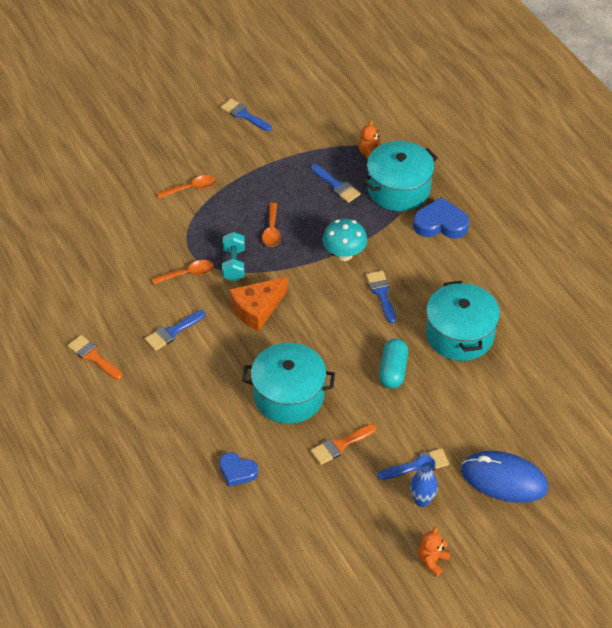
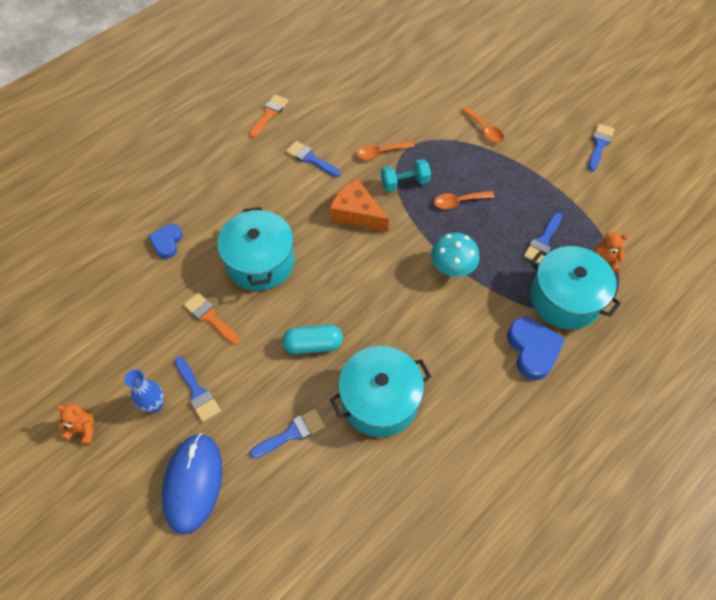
camera: 75 degrees right, 10 degrees up
orange spoon [152,260,214,284] -> orange spoon turned 105 degrees clockwise [357,141,415,160]
blue brush [366,270,396,324] -> blue brush moved to [250,409,325,458]

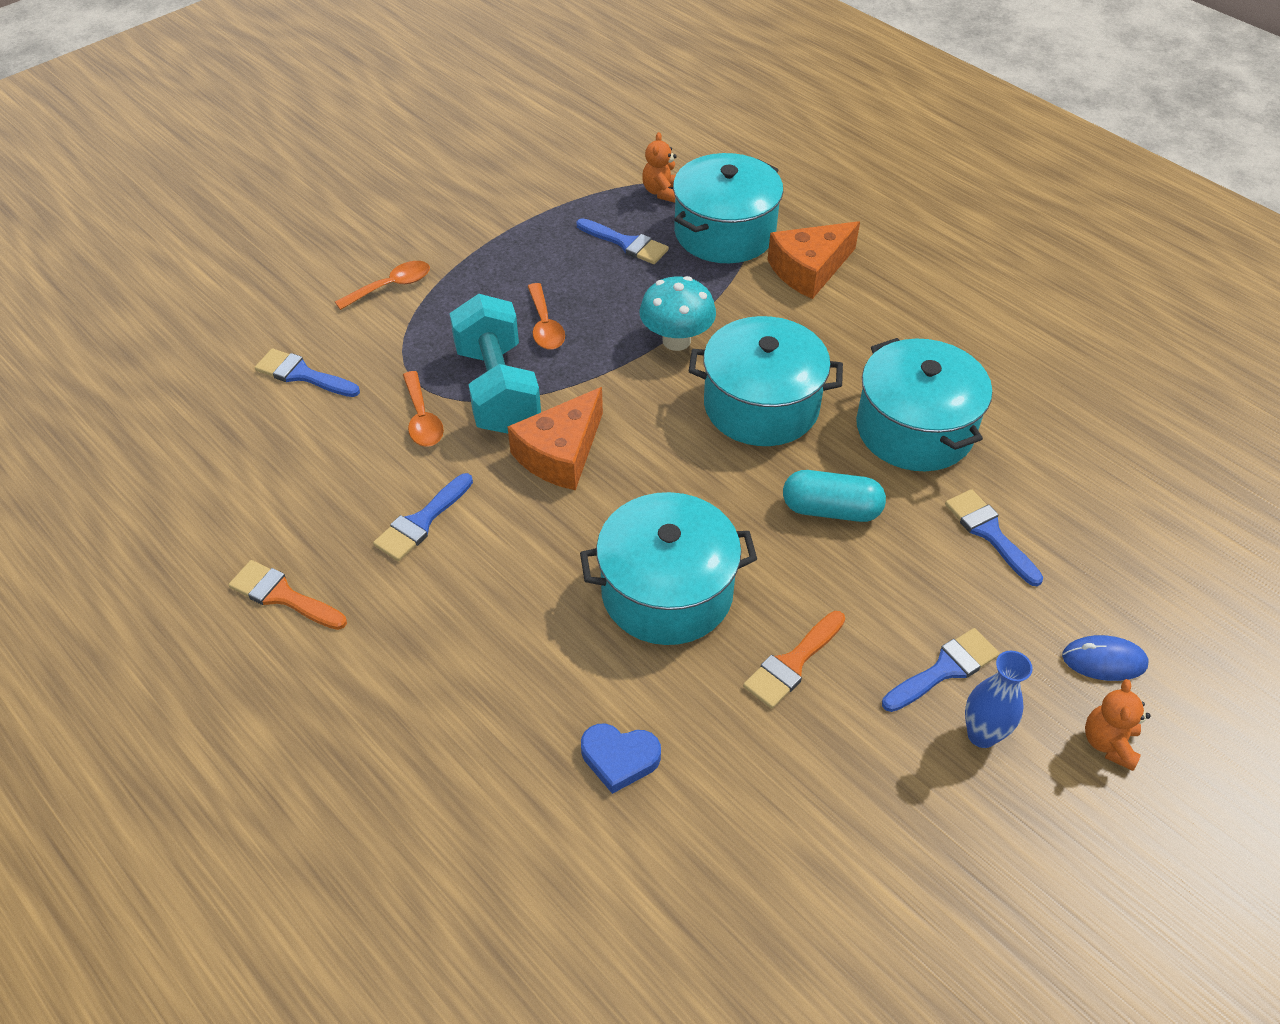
camera: 90 degrees left, 10 degrees down
orange teddy bear [56,403,94,445] -> orange teddy bear moved to [1085,679,1150,771]
blue mouse [162,433,222,535] -> blue mouse [1062,635,1149,681], size x0.51
turquoise capsule [282,324,343,354] -> turquoise capsule turned 75 degrees counterclockwise [783,470,886,522]
turquoise dumbbell [381,159,431,192] -> turquoise dumbbell [450,294,541,434], size x1.68
blue heart [507,317,565,380] -> orange cheese [767,221,860,299]
blue brush [588,124,615,171] -> blue brush moved to [255,349,360,397]
none -> turquoise pot [689,316,843,446]

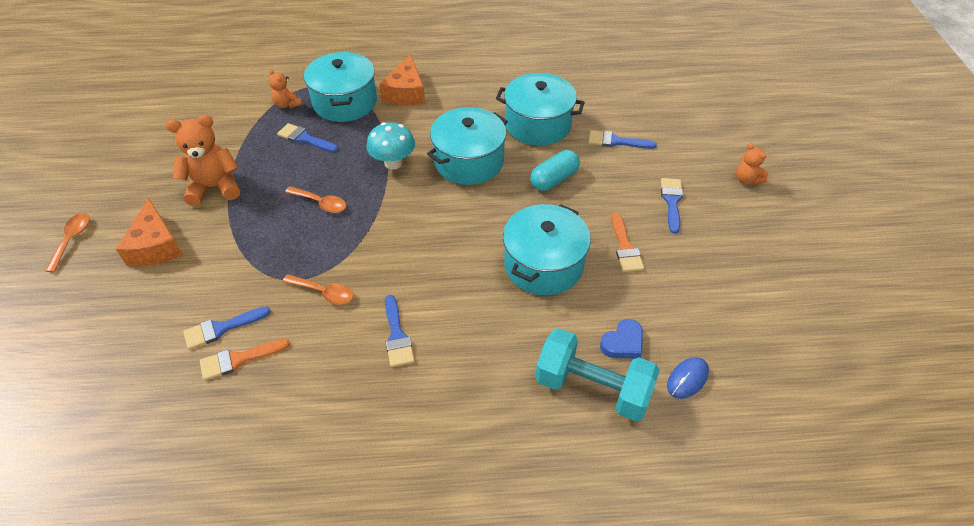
camera: 50 degrees left, 0 degrees up
orange brush [229,560,347,630] -> orange brush moved to [200,338,290,381]
orange spoon [335,261,430,310] -> orange spoon moved to [45,213,90,273]
turquoise dumbbell [450,294,541,434] -> turquoise dumbbell moved to [535,328,659,421]
orange cheese [508,387,603,490] -> orange cheese moved to [116,198,183,266]
blue brush [576,218,669,264] -> blue brush turned 135 degrees counterclockwise [277,123,338,153]
blue vase [965,651,1033,748] -> none
blue mouse [1062,635,1149,681] -> blue mouse moved to [667,357,709,399]
none -> orange teddy bear [166,115,240,206]

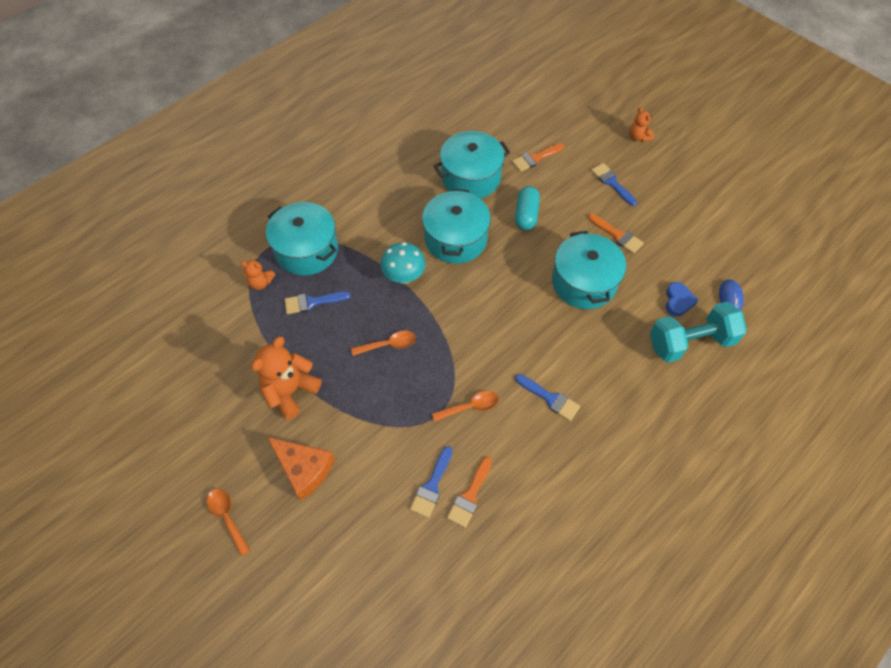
camera: 40 degrees left, 10 degrees up
orange cheese [379,54,425,105] -> none
blue brush [588,130,657,149] -> orange brush [512,143,564,172]
orange teddy bear [736,143,768,185] -> orange teddy bear turned 45 degrees clockwise [629,107,654,142]

